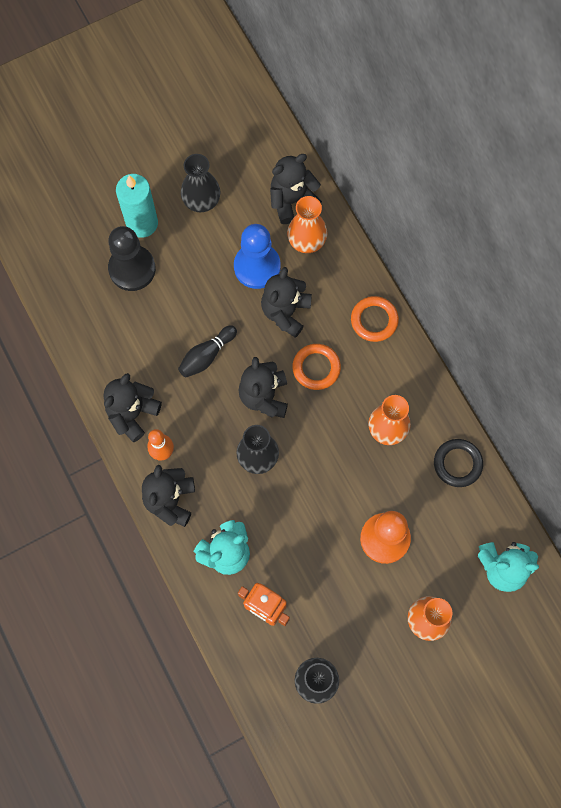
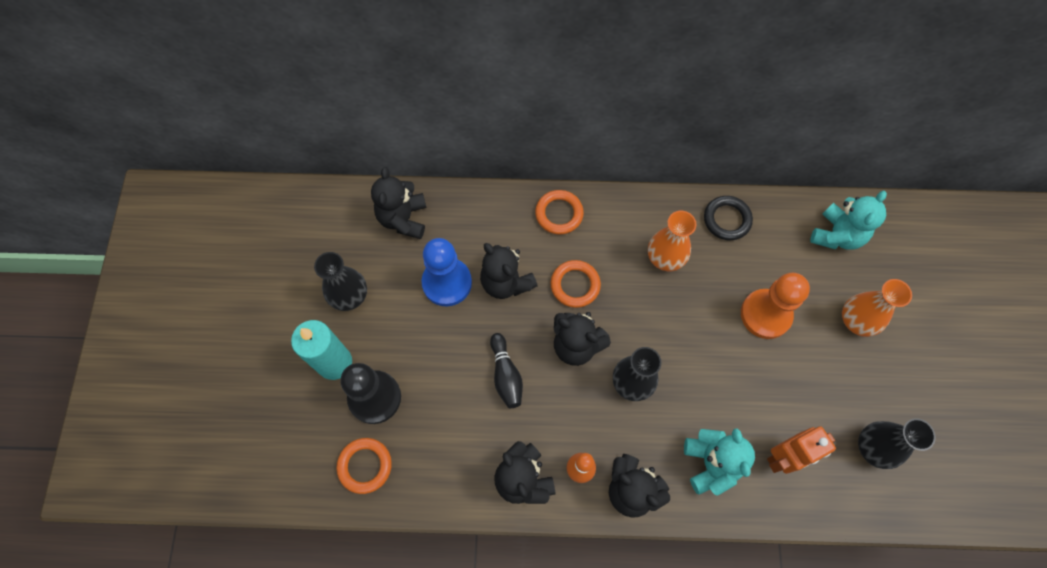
camera: 60 degrees left, 5 degrees down
orange vase [287,196,327,253] -> none
none -> orange ring [337,438,392,494]

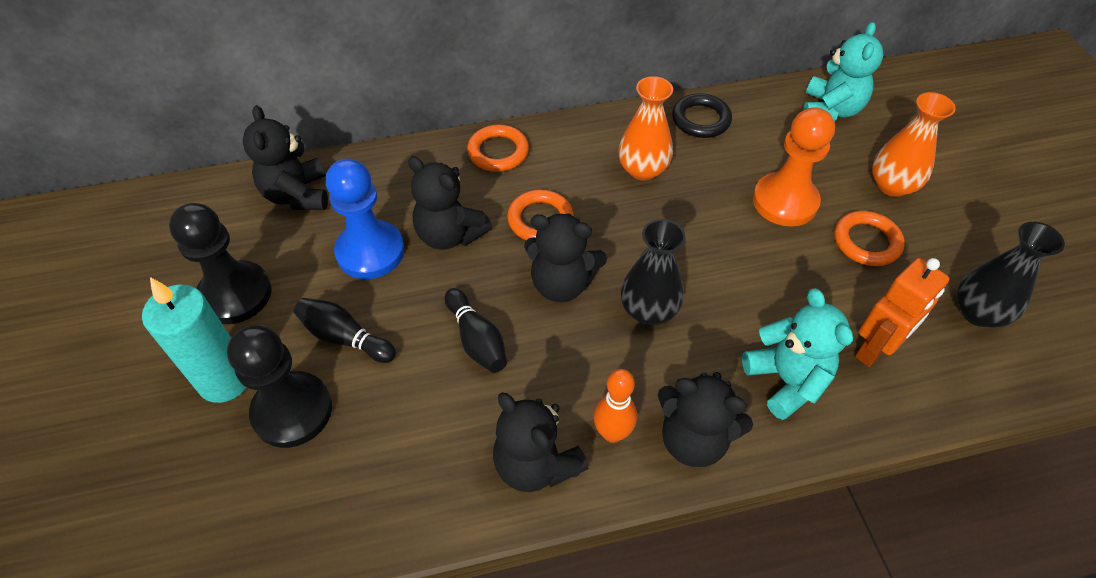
camera: 15 degrees left, 15 degrees down
black vase [314,252,367,311] -> black pawn [169,203,272,324]
orange ring [337,438,392,494] -> orange ring moved to [834,211,905,266]
none -> black bowling pin [294,298,396,363]

